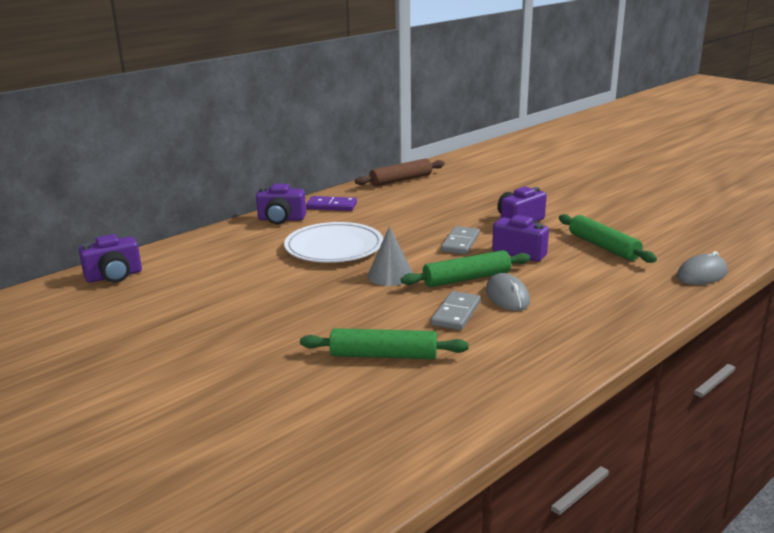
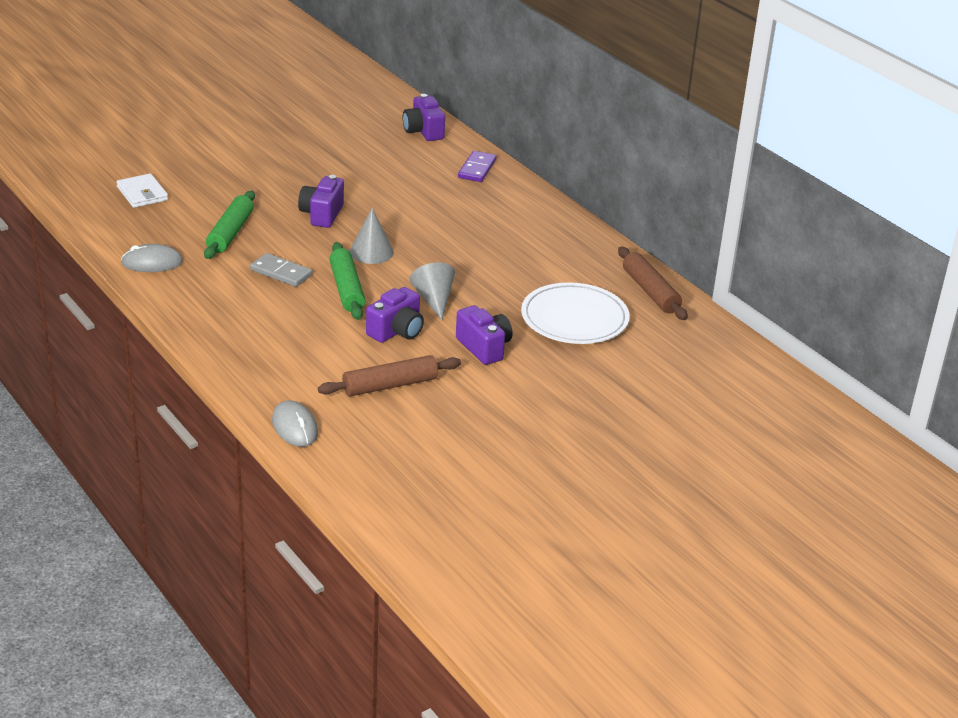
camera: 95 degrees right, 10 degrees up
purple camera [256,184,306,225] -> purple camera moved to [298,175,344,228]
white plate [284,222,383,263] -> white plate moved to [521,282,630,344]
purple domino [306,196,357,211] -> purple domino moved to [458,151,497,182]
grey domino [441,226,479,254] -> grey cone [410,262,455,320]
grey mouse [486,273,530,311] -> grey mouse moved to [121,244,183,272]
green rolling pin [559,214,657,263] -> brown rolling pin [318,355,461,397]
none -> white wallet [116,173,168,208]

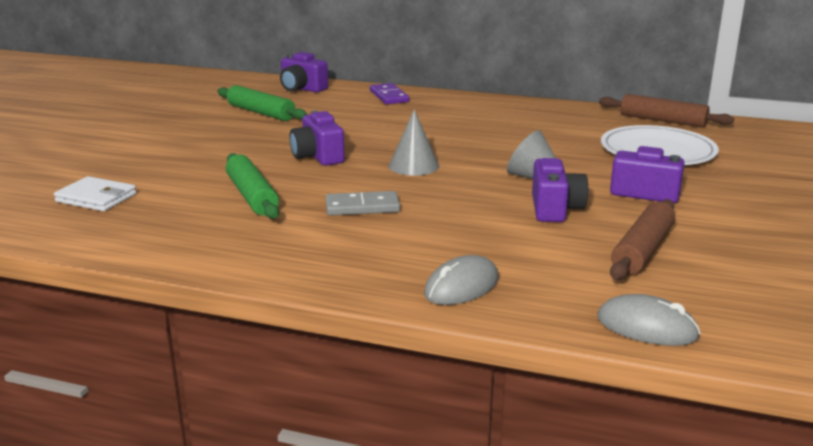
camera: 35 degrees left, 10 degrees down
grey mouse [121,244,183,272] -> grey mouse moved to [424,255,499,305]
green rolling pin [329,242,365,320] -> green rolling pin moved to [217,85,307,121]

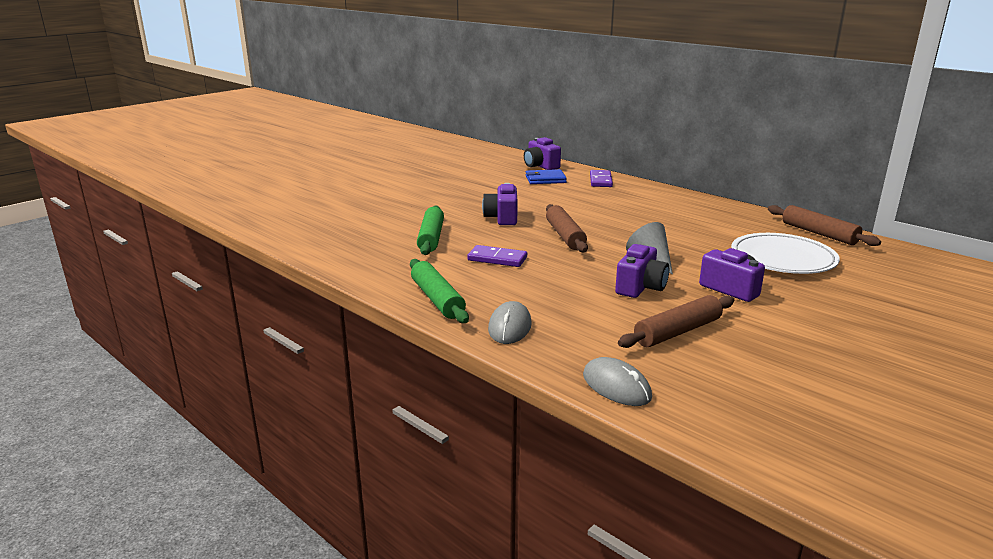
camera: 25 degrees right, 0 degrees up
white wallet [54,176,136,211] -> none
green rolling pin [217,85,307,121] -> green rolling pin moved to [410,259,469,323]
grey domino [326,191,400,216] -> purple domino [467,245,527,267]
grey cone [389,110,439,176] -> brown rolling pin [546,204,588,252]
grey mouse [424,255,499,305] -> grey mouse turned 60 degrees counterclockwise [488,301,532,344]
none -> blue wallet [526,169,567,184]

